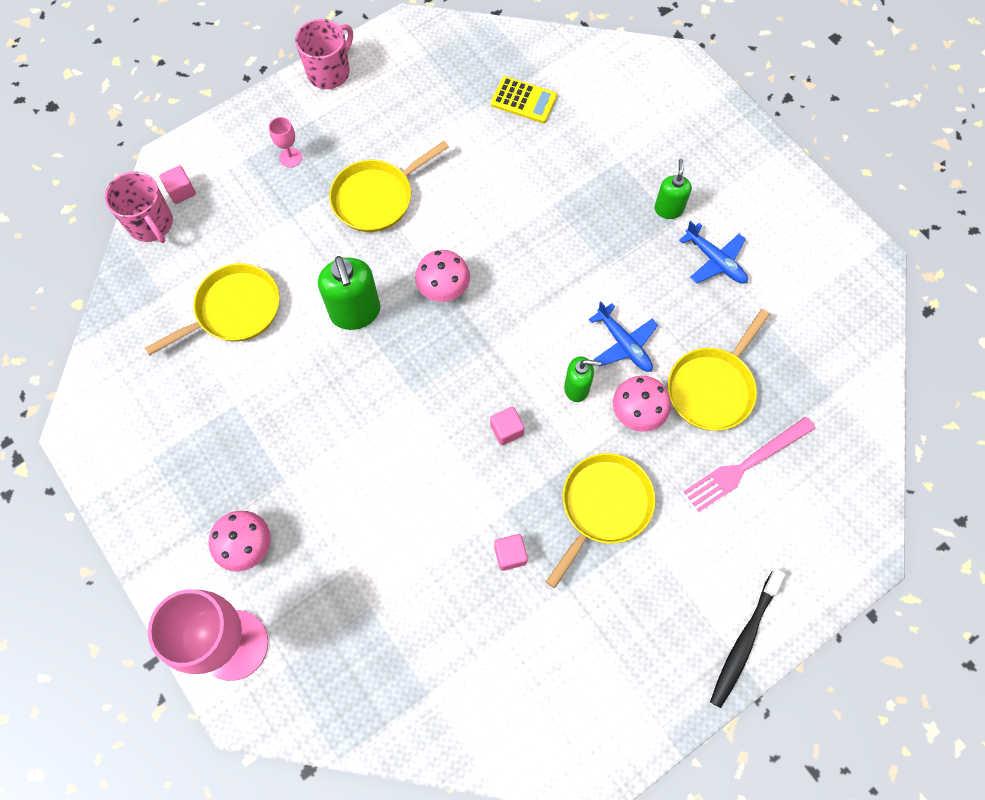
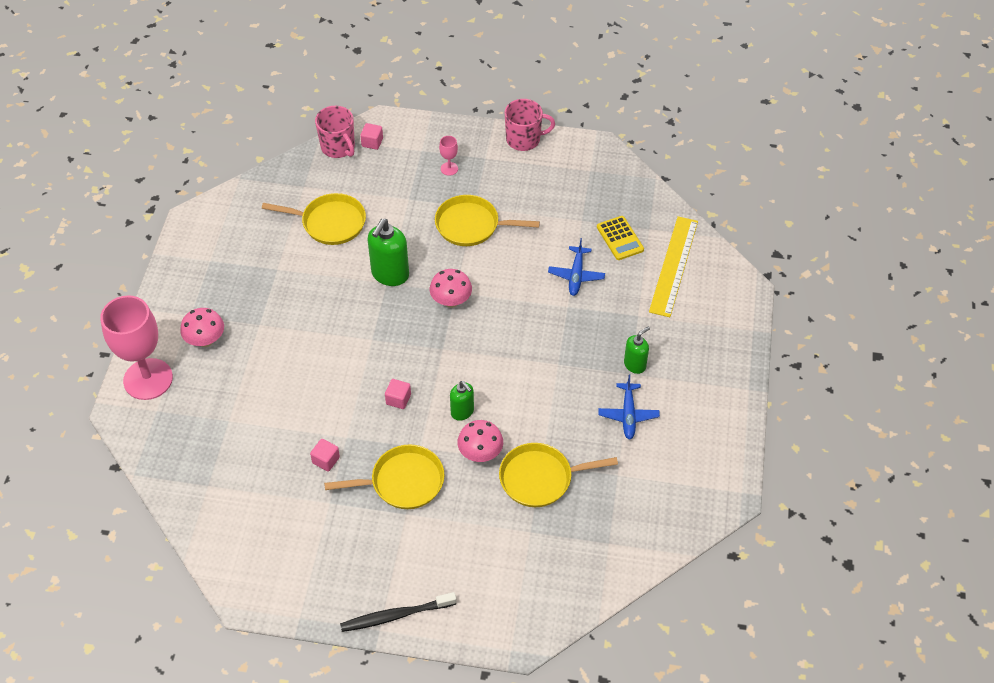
camera: 45 degrees right, 15 degrees down
pink mug [105,171,173,243] -> pink mug turned 45 degrees counterclockwise [315,106,355,158]
blue plane [589,302,658,372] -> blue plane moved to [548,238,605,296]
pink fork [683,417,815,512] -> none
none -> yellow ruler [649,216,698,317]

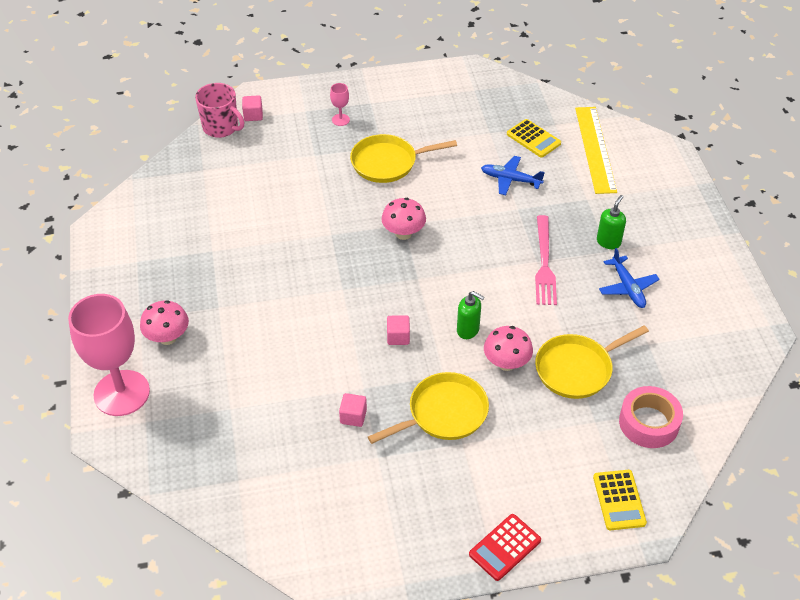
camera: 20 degrees left, 5 degrees down
yellow pan [262,193,366,245] -> none
black toothbrush [340,592,457,632] -> red calculator [469,514,541,581]
green soap dispenser [367,219,409,286] -> none
pink mug [505,99,555,151] -> none
blue plane [548,238,605,296] -> blue plane turned 120 degrees clockwise [481,156,545,195]
none -> pink fork [535,215,557,305]
none -> yellow calculator [593,470,647,530]
none -> pink tape [619,386,683,448]

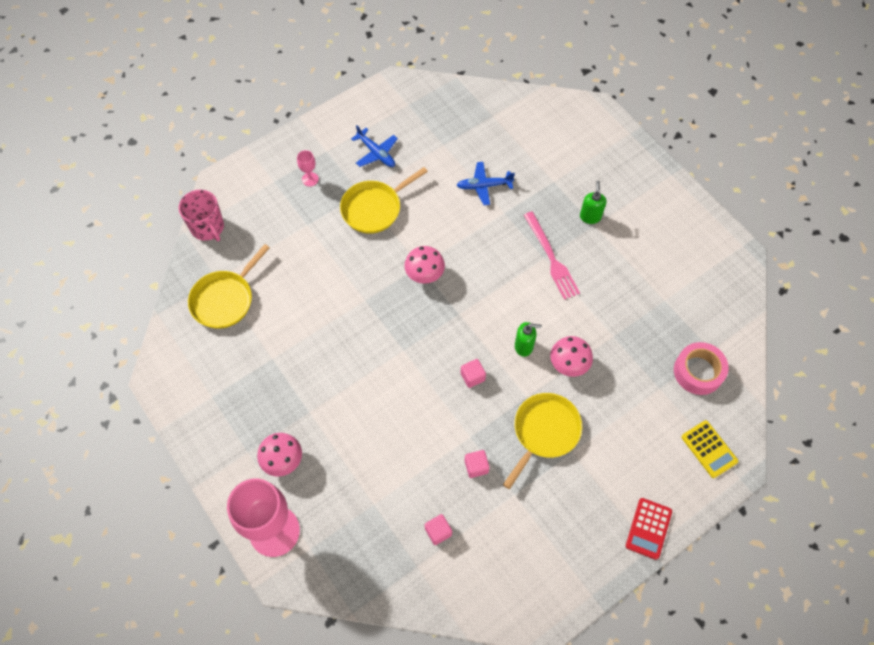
camera: 25 degrees left, 15 degrees up
pink mug [195,83,244,138] -> pink mug turned 45 degrees clockwise [178,190,224,241]
pink cube [242,95,263,121] -> pink cube moved to [425,514,452,545]
yellow calculator [507,119,561,158] -> none
yellow pan [535,325,649,399] -> yellow pan moved to [188,244,270,329]
yellow ruler [575,107,617,194] -> none
blue plane [599,248,660,308] -> blue plane moved to [351,125,398,167]

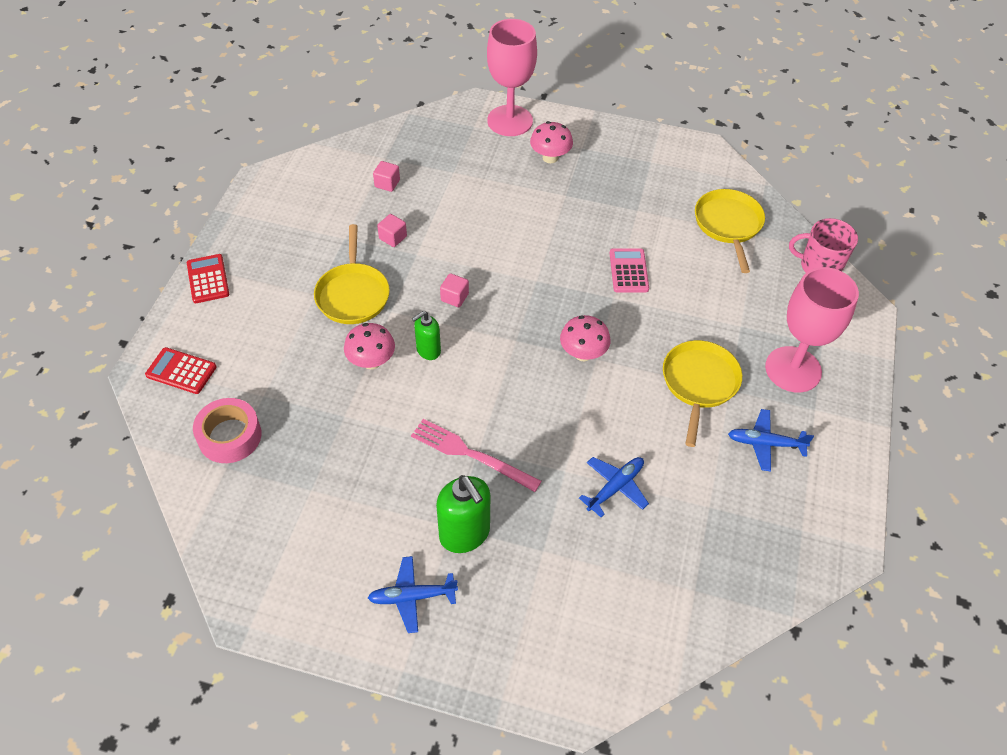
camera: 140 degrees right, 10 degrees down
pink goblet [297,150,319,186] -> pink goblet [765,267,859,393], size x2.48
green soap dispenser [580,181,606,224] -> green soap dispenser [436,475,490,553], size x1.67
yellow calculator [681,420,738,478] -> red calculator [145,347,216,394]
none -> blue plane [368,556,458,633]
none -> pink calculator [610,248,649,292]

